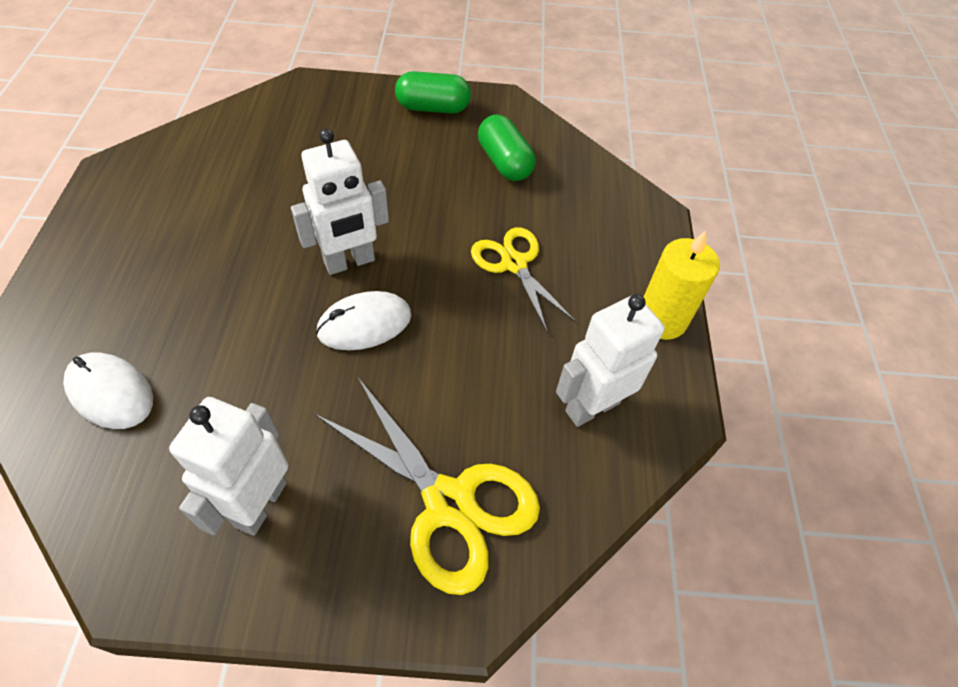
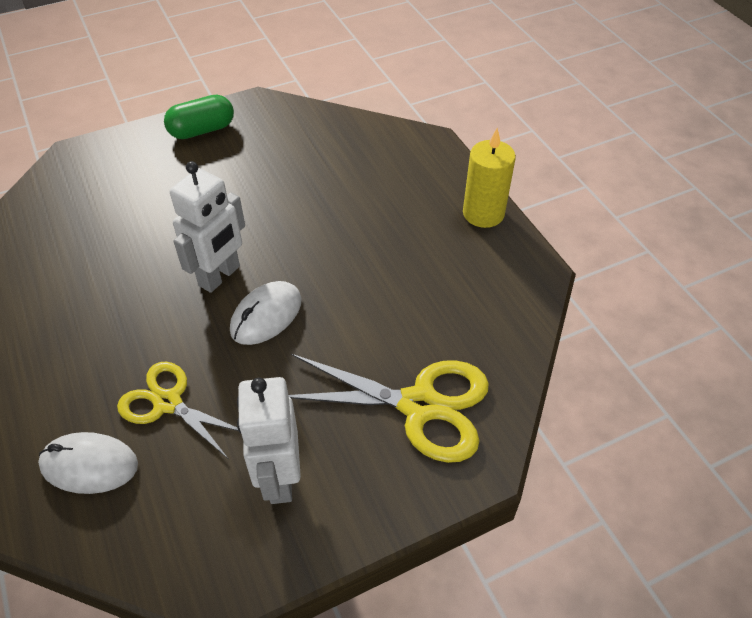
camera: 25 degrees left, 5 degrees down
yellow scissors [471,227,575,331] -> yellow scissors moved to [117,361,238,458]
green capsule [478,114,536,181] -> none
white robot [556,294,665,427] -> none

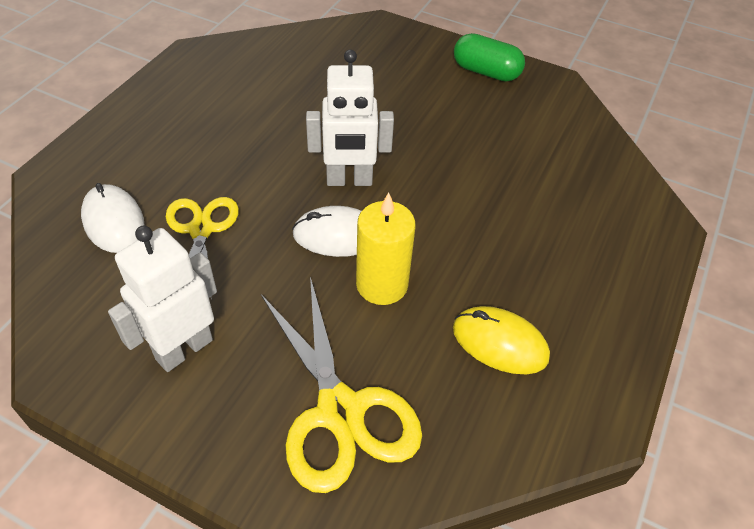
camera: 50 degrees right, 0 degrees up
yellow candle [463,128,516,228] -> yellow candle moved to [356,192,416,305]
none -> yellow mouse [453,306,550,374]

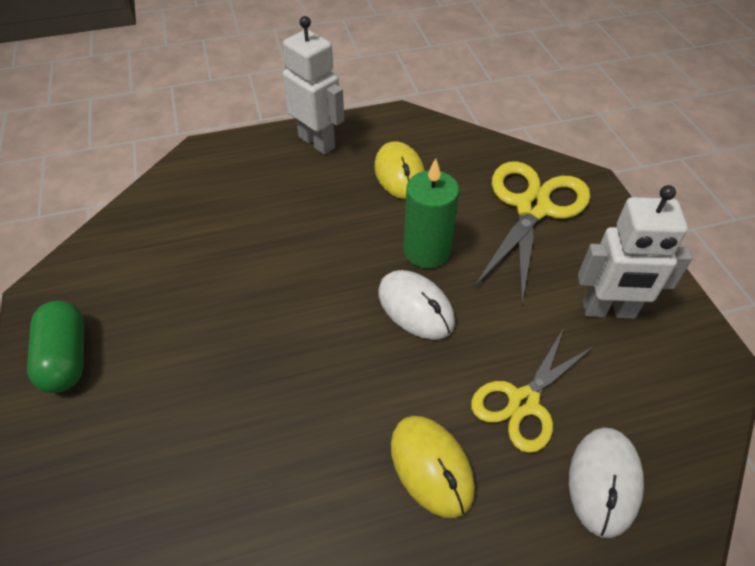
camera: 130 degrees left, 0 degrees up
white robot [306,49,394,186] -> white robot moved to [283,16,344,154]
yellow candle [356,192,416,305] -> green candle [403,158,459,268]
none -> yellow mouse [391,416,475,518]

